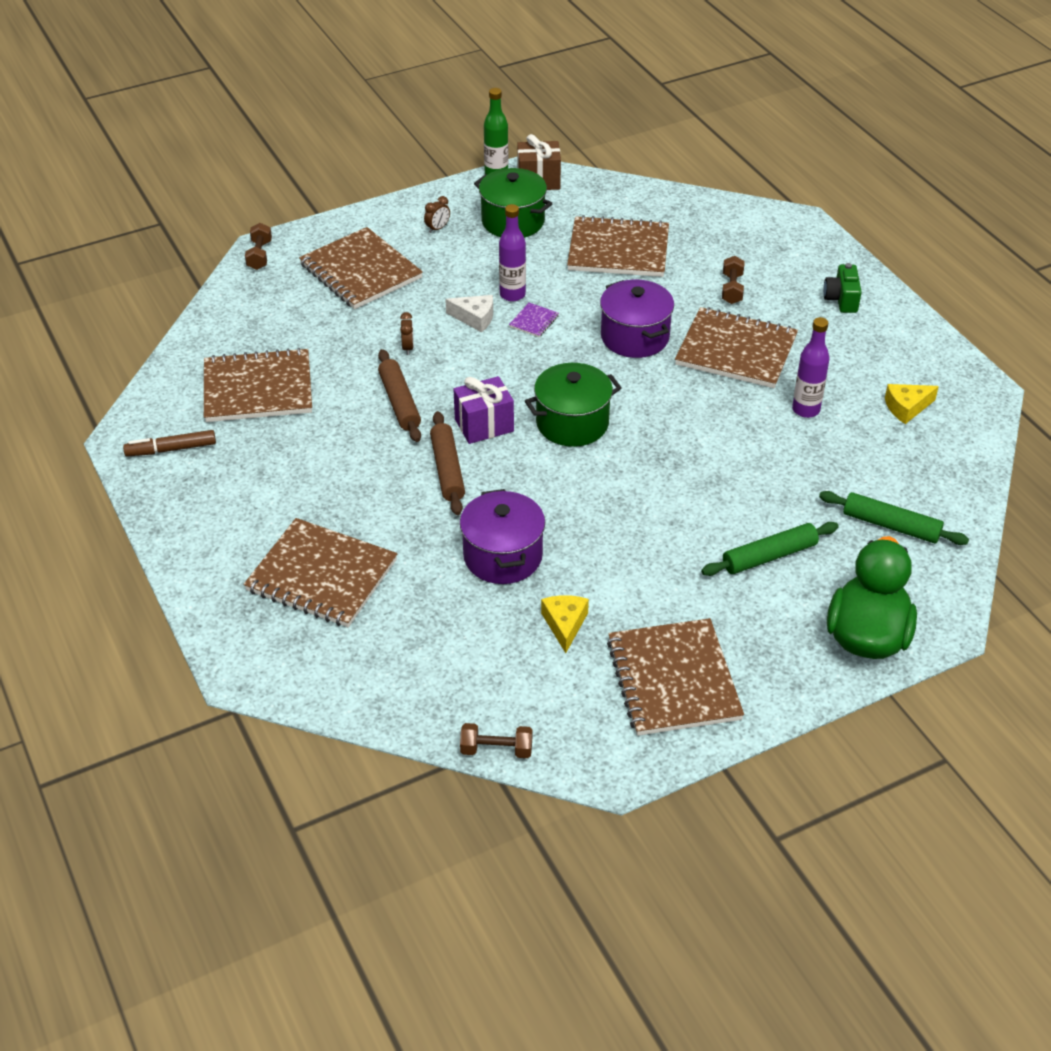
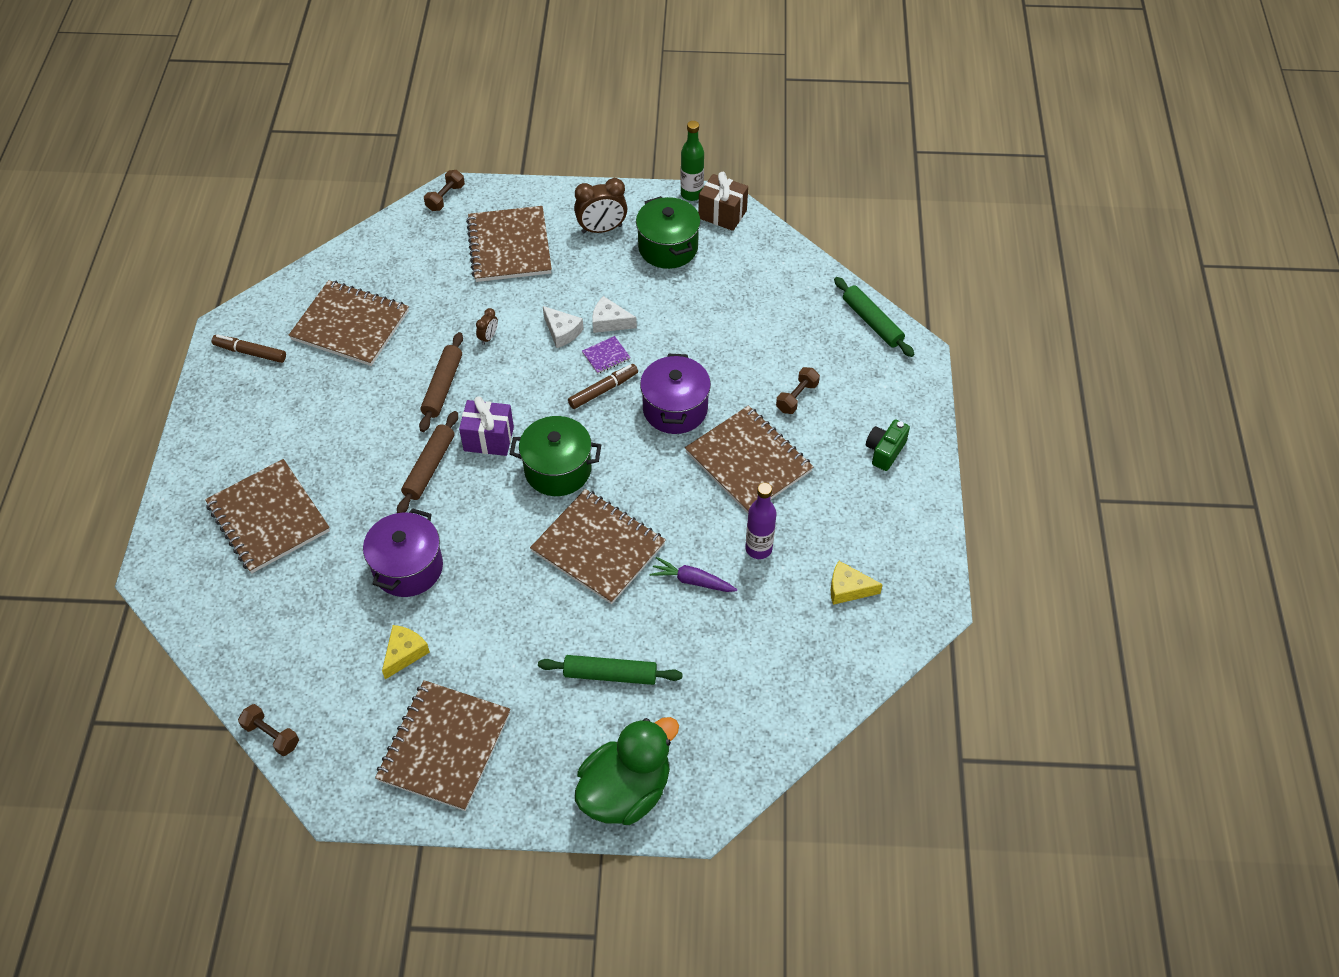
camera: 30 degrees right, 10 degrees up
brown clock [424,196,450,233] -> brown clock [574,178,627,233], size x1.97
purple bottle [499,204,526,301] -> white cheese [592,296,637,333]
brown notebook [567,215,669,277] -> brown notebook moved to [530,489,666,604]
green rolling pin [819,491,969,545] -> green rolling pin moved to [834,277,914,357]
none -> brown marker [568,364,638,409]
none -> purple carrot [650,557,737,592]

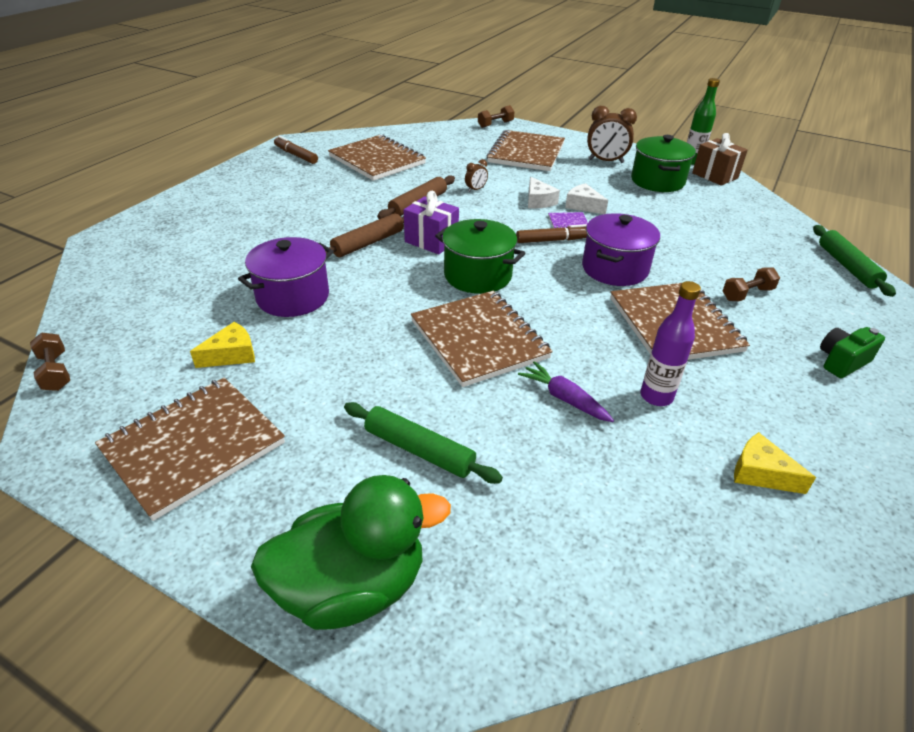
camera: 25 degrees right, 15 degrees down
brown notebook [205,459,330,574] -> none

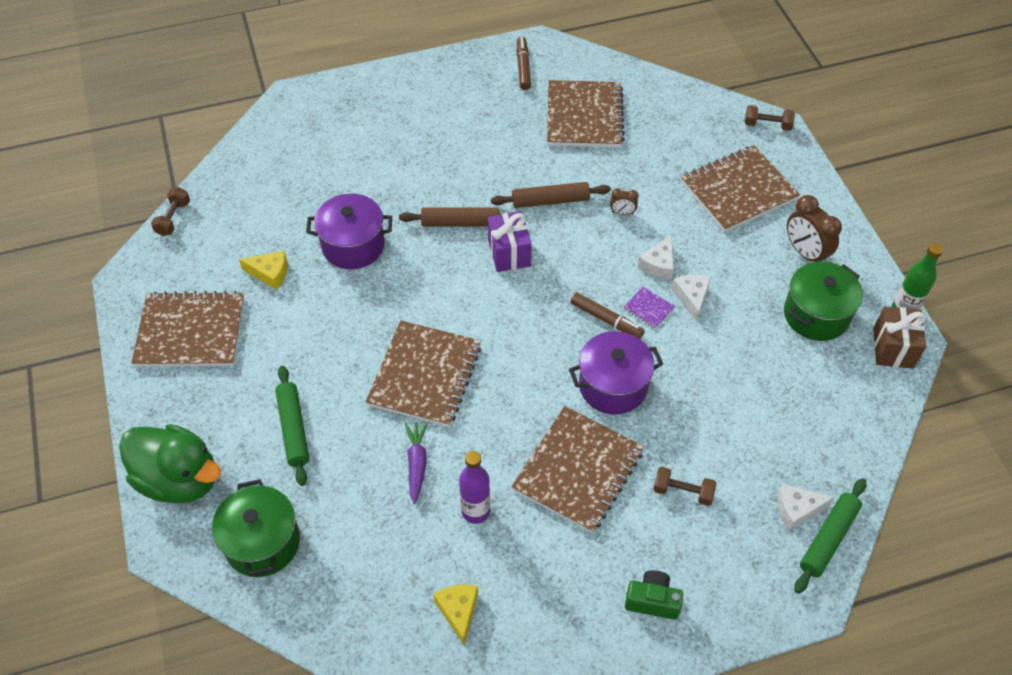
camera: 45 degrees right, 15 degrees up
green pot [435,219,525,294] -> green pot moved to [212,479,300,577]
none -> white cheese [778,484,835,531]

